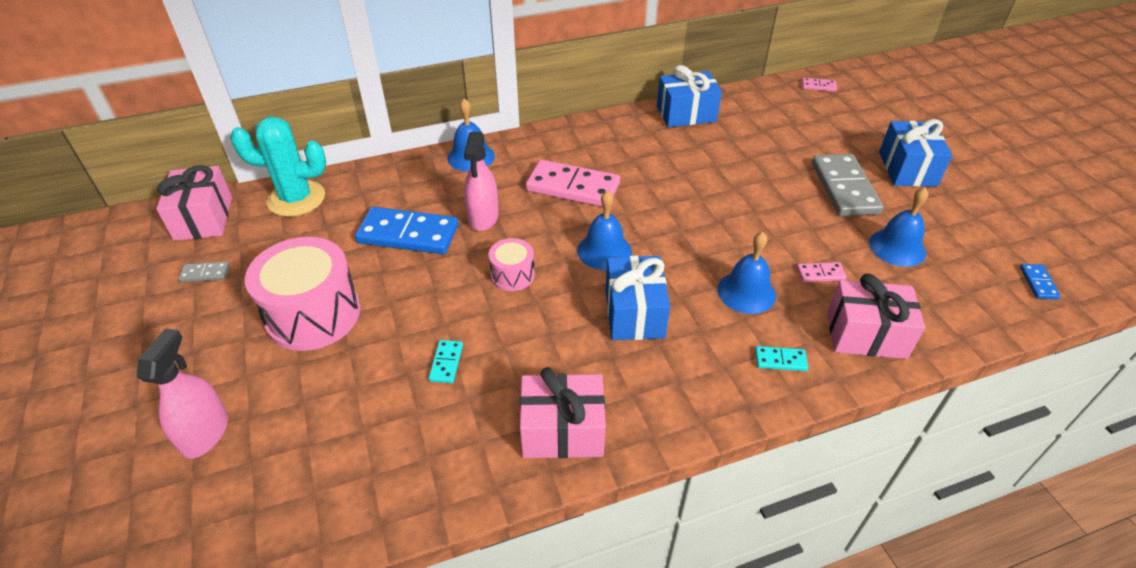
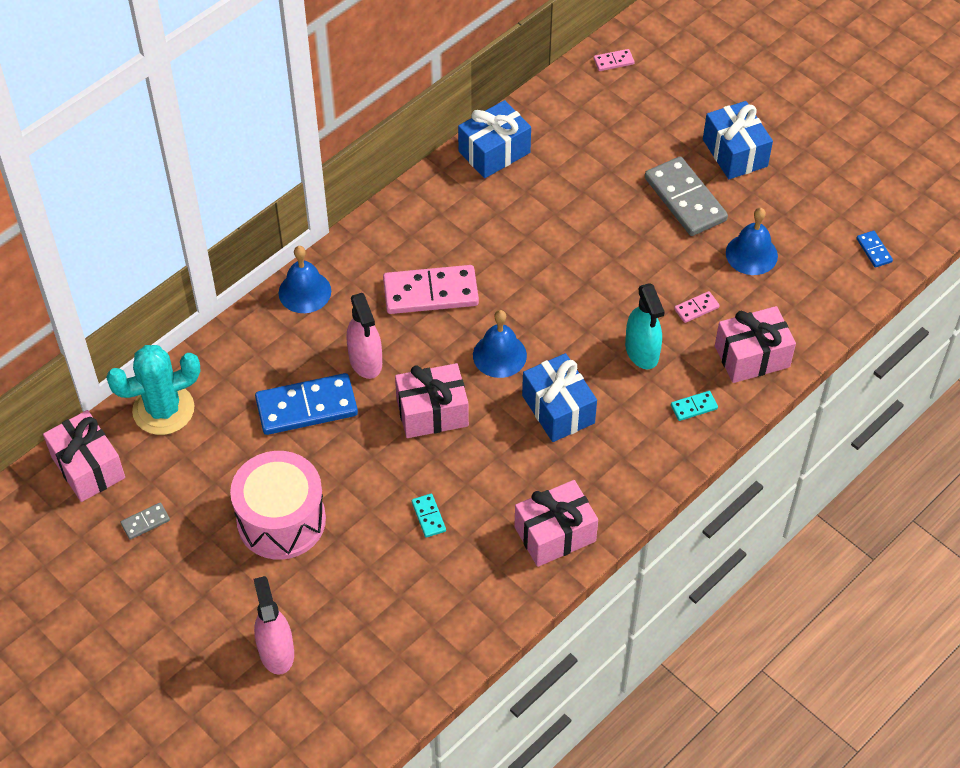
camera: 25 degrees left, 10 degrees up
pink drum [489,238,535,291] -> pink gift [395,363,469,438]
blue bell [717,232,776,314] -> turquoise spray bottle [625,283,665,369]

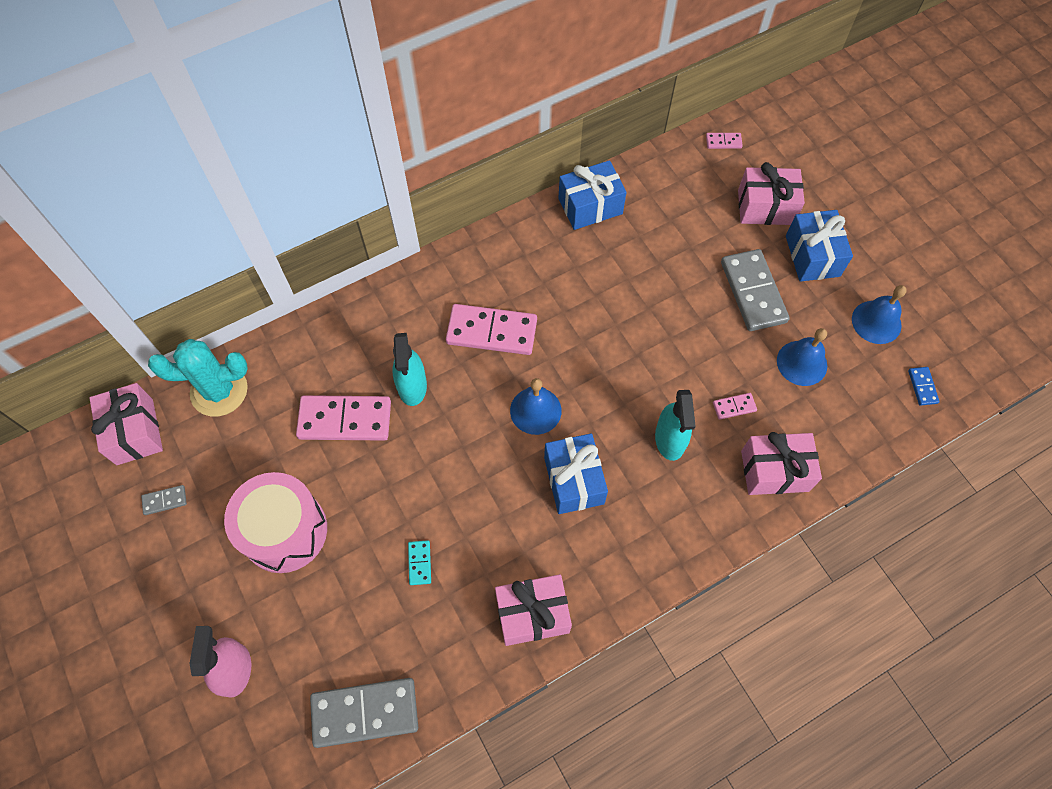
camera: 15 degrees right, 10 degrees up
blue domino [255,373,358,435] -> pink domino [296,395,391,441]
blue bell [279,246,331,313] -> blue bell moved to [852,285,907,344]
pink spray bottle [346,293,382,379] -> turquoise spray bottle [392,333,427,406]
pink gift [395,363,469,438] -> pink gift moved to [738,162,805,225]
turquoise domino [671,391,718,421] -> none
none -> grey domino [310,678,418,748]

